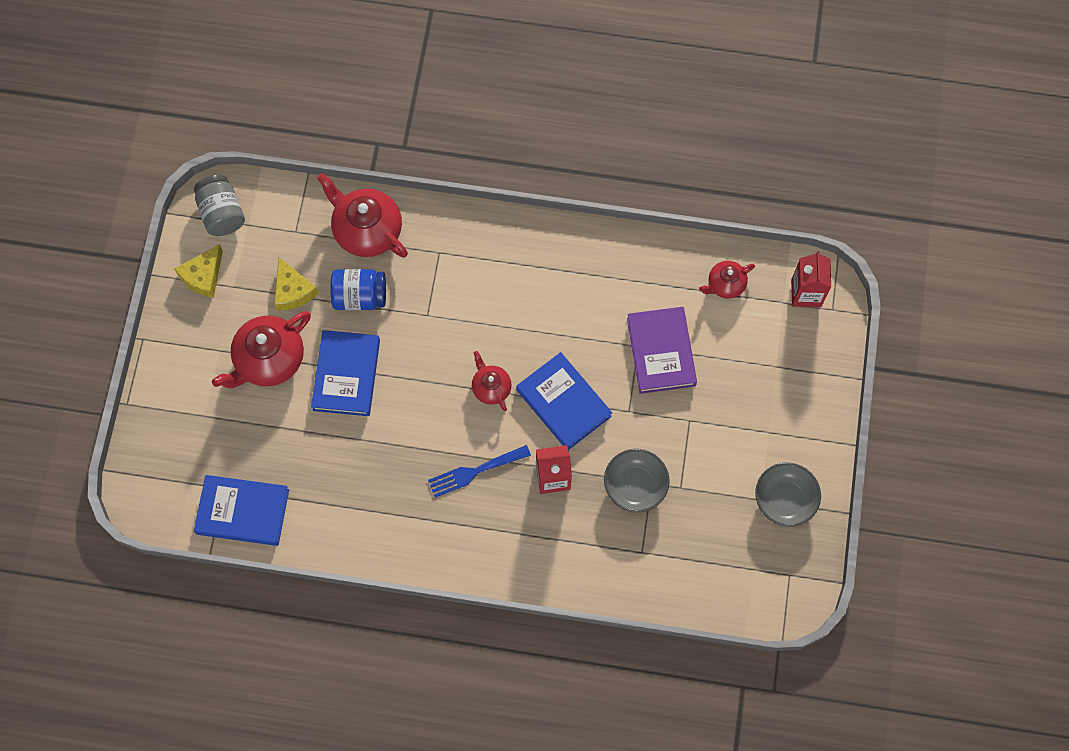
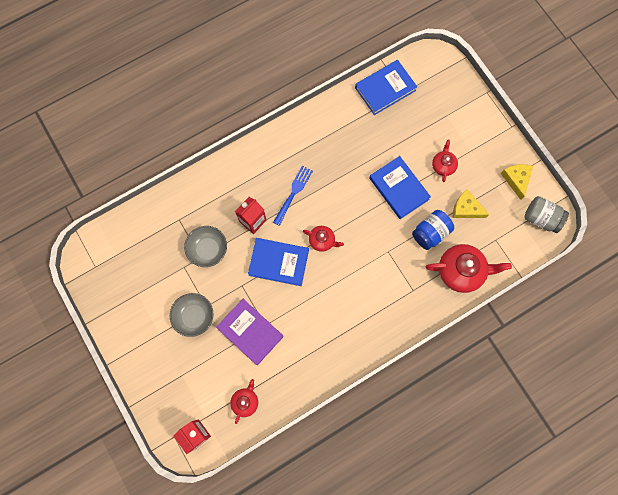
camera: 140 degrees right, 5 degrees up
red teapot [212,311,311,388] -> red teapot [432,140,458,182], size x0.55
grey bowl [755,463,821,526] -> grey bowl moved to [170,293,214,337]

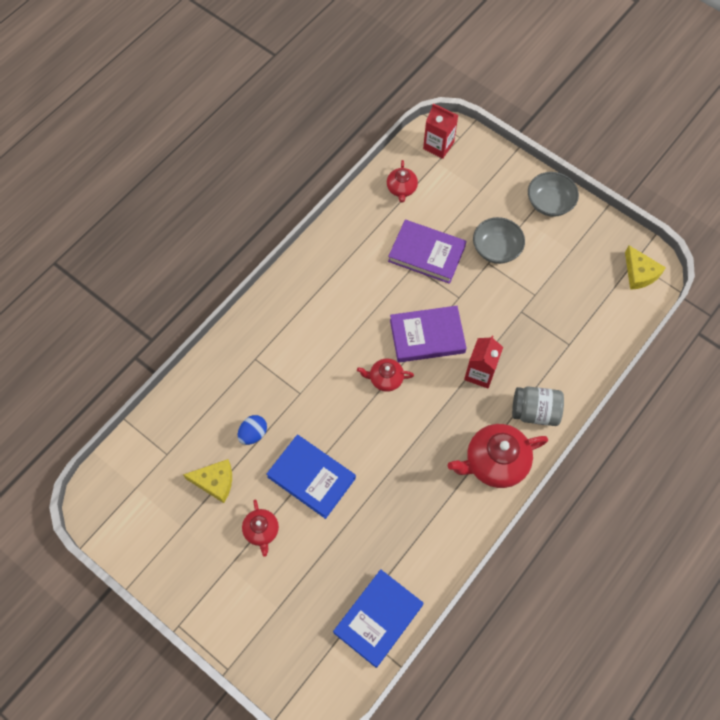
camera: 160 degrees right, 10 degrees down
grey bowl [184,226,227,267] -> grey bowl moved to [528,172,579,217]
blue book [248,238,309,286] -> purple book [390,306,467,363]
blue fork [273,165,313,226] -> none
blue jar [412,210,454,250] -> blue egg [238,415,267,445]
red teapot [426,244,512,293] -> red teapot moved to [448,424,548,488]
yellow cheese [501,164,533,200] -> yellow cheese moved to [625,245,666,290]
grey jar [524,196,569,233] -> grey jar moved to [512,386,564,426]

